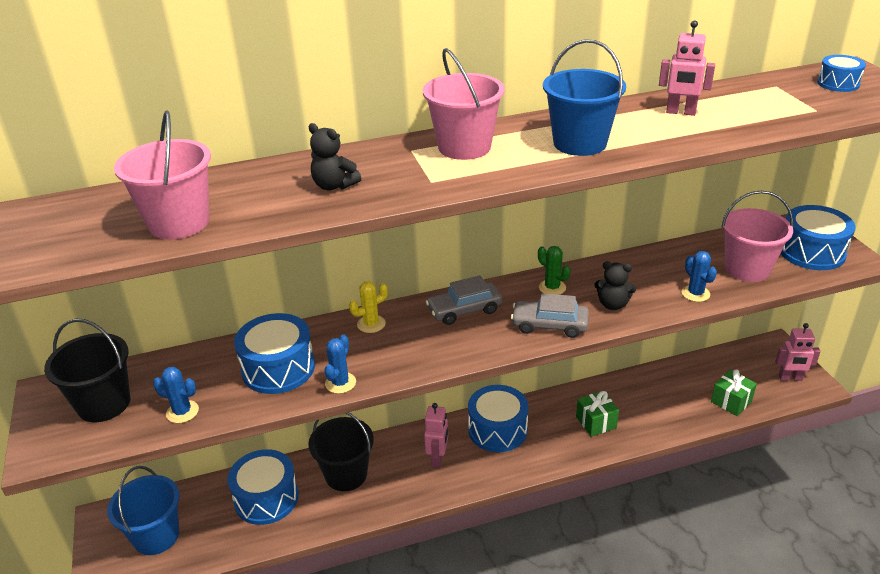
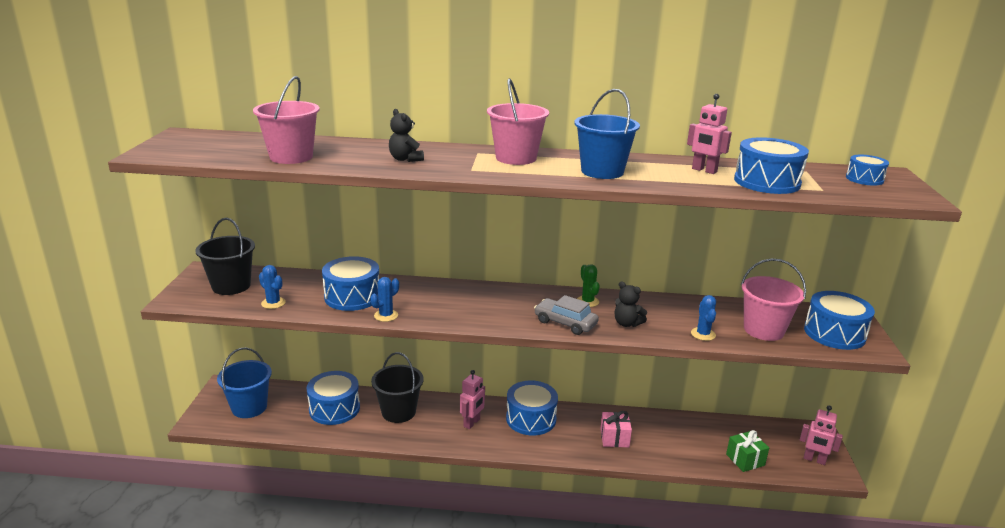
camera: 20 degrees right, 10 degrees down
yellow cactus [349,281,388,333] -> none
grey car [426,275,502,325] -> none
green gift [576,391,619,437] -> pink gift [600,411,632,447]
none -> blue drum [734,137,809,194]

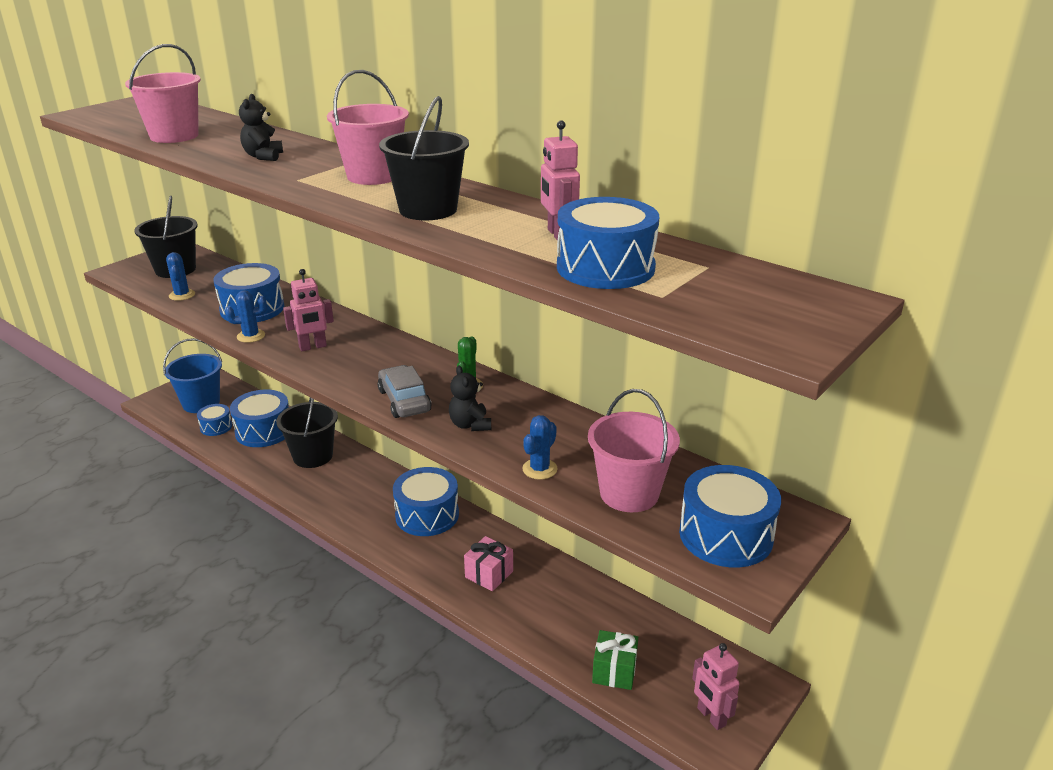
camera: 35 degrees right, 5 degrees up
pink robot [460,370,485,429] -> pink robot moved to [283,269,334,351]
blue bucket [574,89,640,179] -> black bucket [379,96,469,220]
blue drum [846,155,889,186] -> blue drum moved to [197,404,232,436]

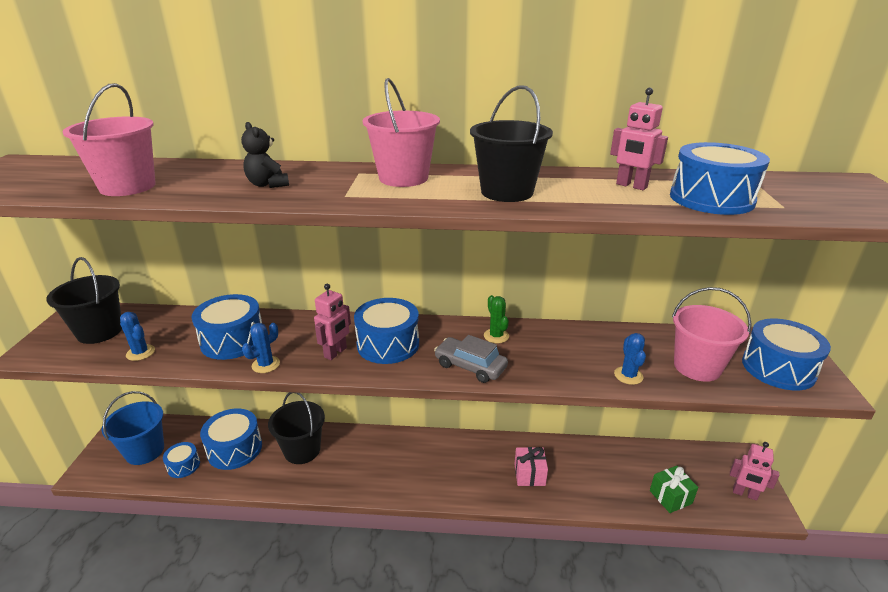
camera: 35 degrees left, 0 degrees up
blue drum [393,467,459,536] -> blue drum moved to [354,298,419,364]
black teddy bear [449,366,491,431] -> none

